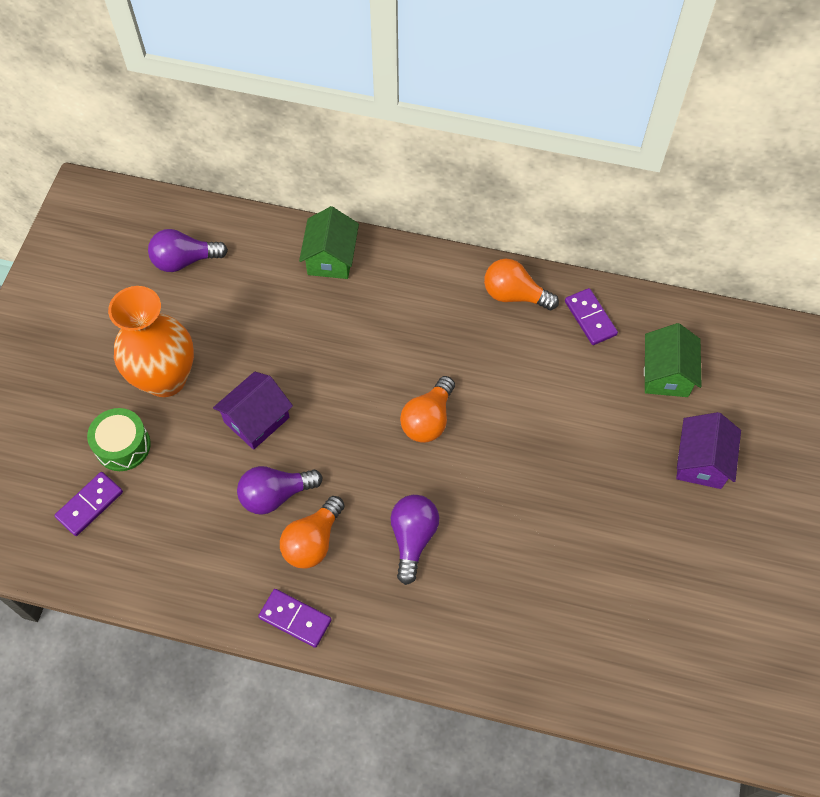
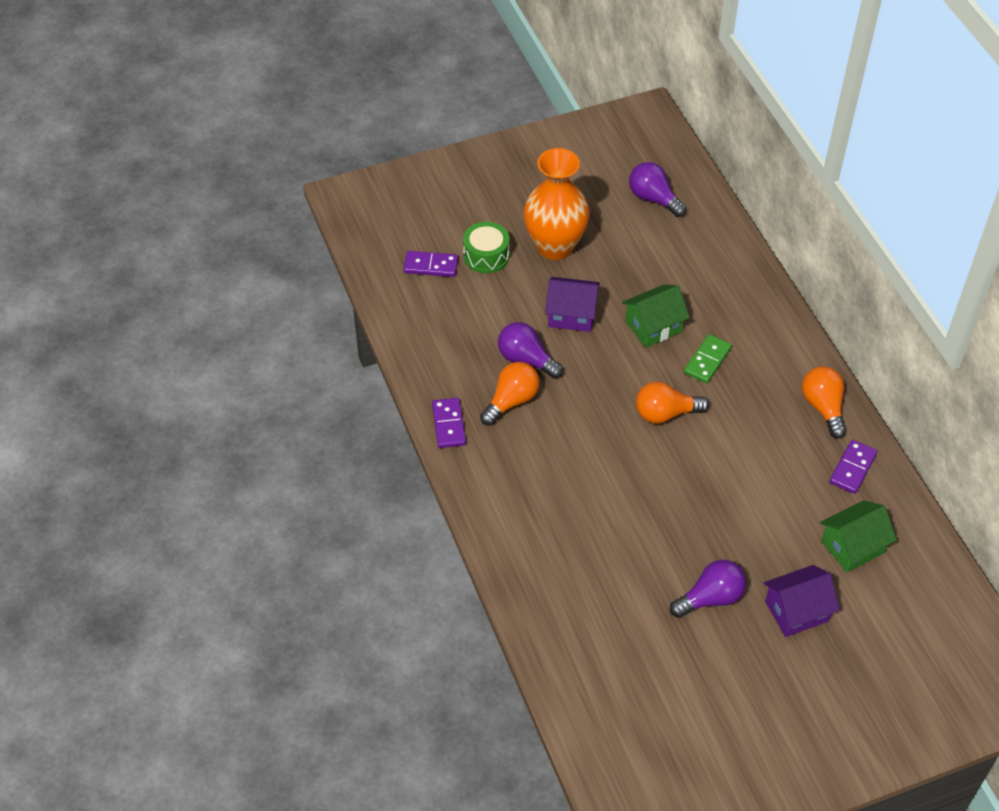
camera: 55 degrees right, 10 degrees down
orange light bulb [280,496,344,569] -> orange light bulb turned 135 degrees clockwise [480,362,540,426]
green house [299,206,359,279] -> green house moved to [622,285,690,348]
purple light bulb [391,495,439,585] -> purple light bulb moved to [670,560,746,618]
none -> green domino [684,334,732,383]

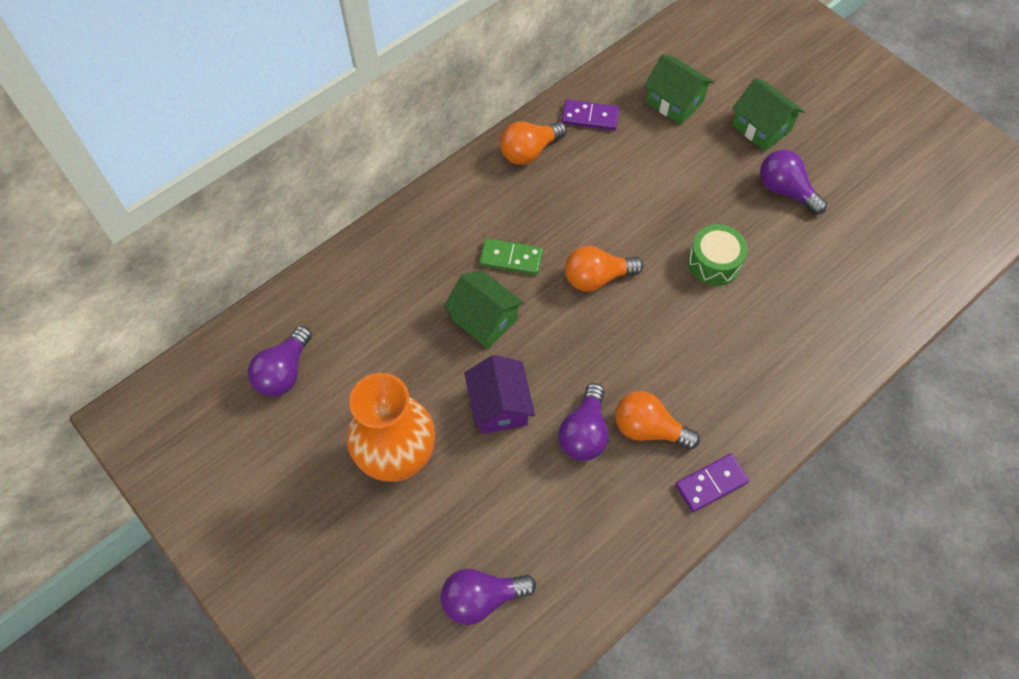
camera: 110 degrees left, 10 degrees up
purple domino [404,251,458,277] -> purple light bulb [441,569,536,625]
green drum [463,222,510,273] -> green drum moved to [688,224,748,286]
orange light bulb [636,382,709,424] -> orange light bulb turned 105 degrees clockwise [565,246,644,291]
purple house [764,565,840,637] -> green house [732,78,805,151]

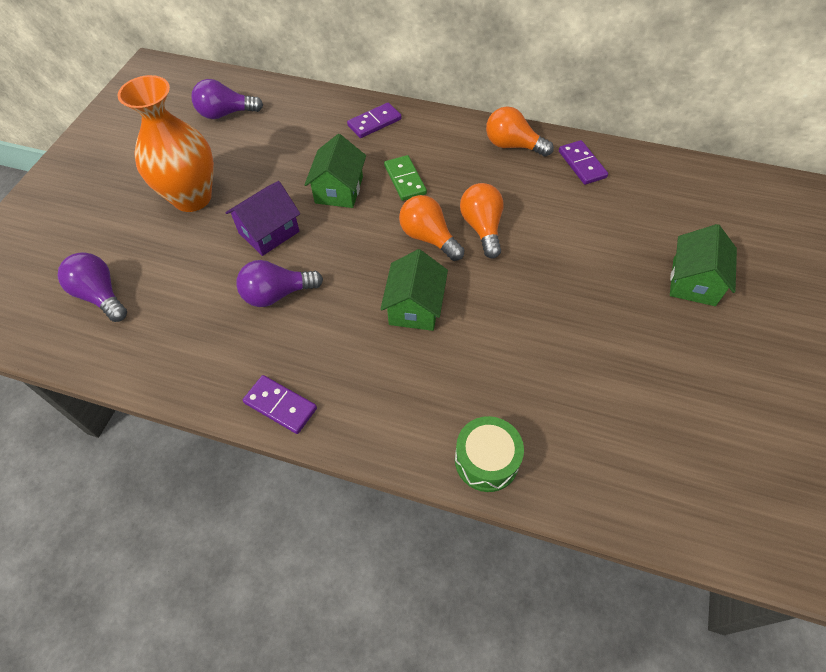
camera: 60 degrees right, 5 degrees down
orange light bulb [615,391,700,449] -> orange light bulb moved to [460,183,504,258]
green house [644,54,714,125] -> green house moved to [380,249,448,331]
green drum [688,224,748,286] -> green drum moved to [455,416,524,492]
purple light bulb [760,150,827,215] -> none
none -> purple domino [347,103,402,138]

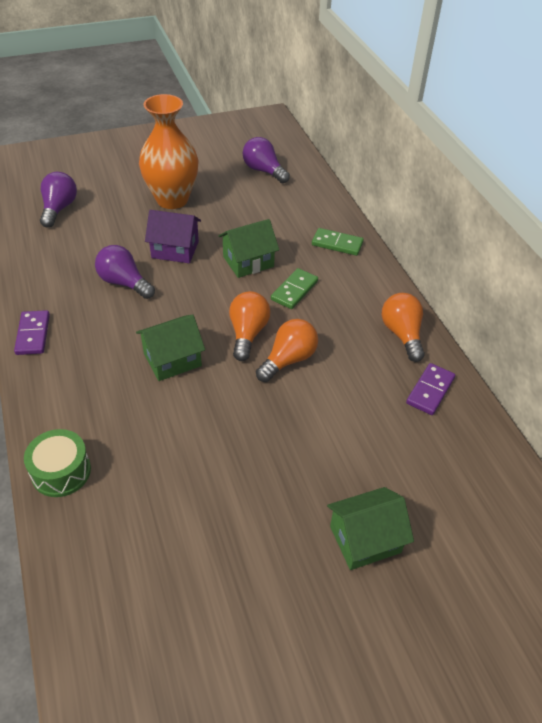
camera: 50 degrees right, 10 degrees down
purple domino [347,103,402,138] -> green domino [312,228,364,256]

